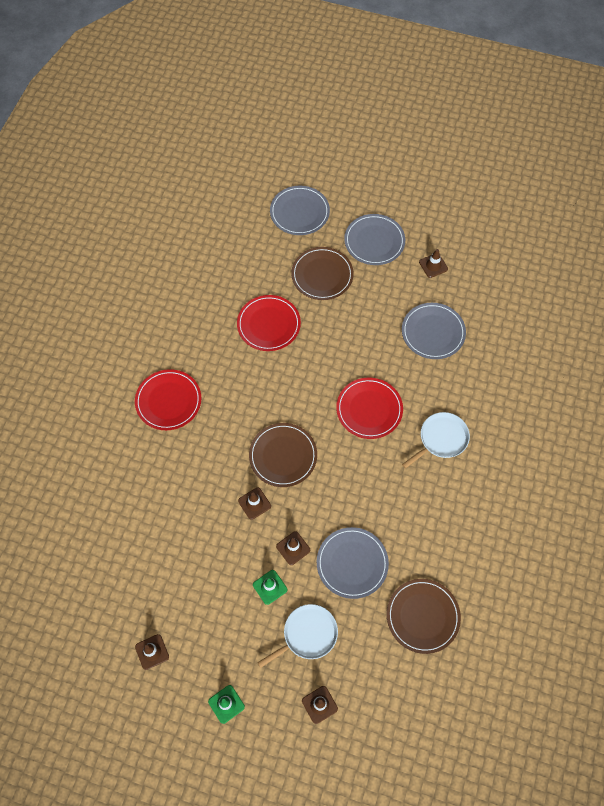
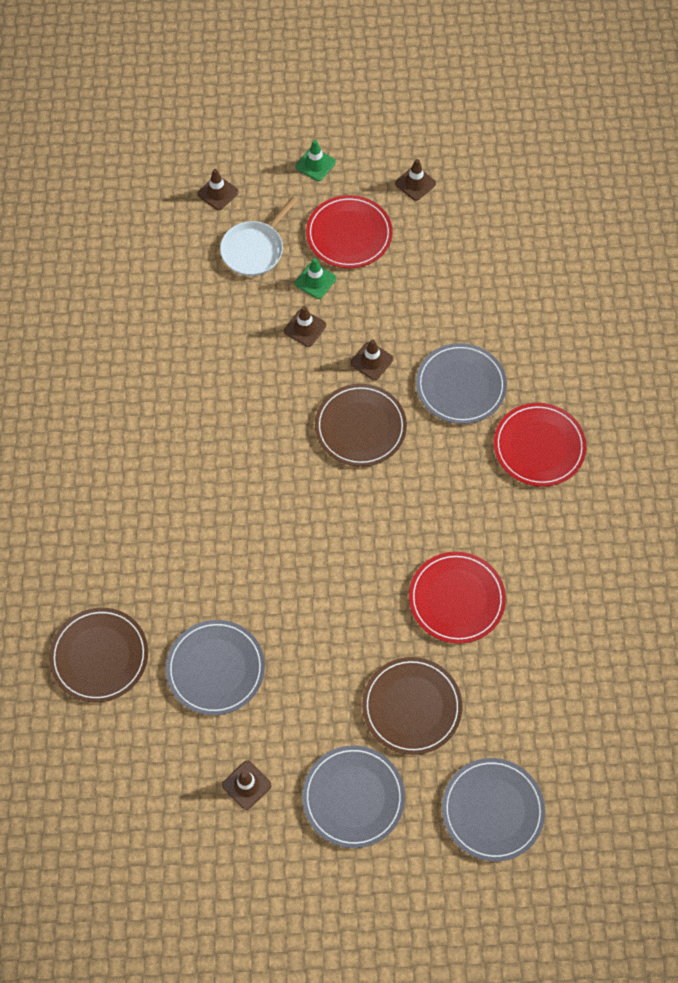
camera: 160 degrees right, 0 degrees up
grey plate [317,527,389,599] -> grey plate moved to [416,343,507,424]
red plate [336,378,403,439] -> red plate moved to [306,195,392,268]
brown plate [387,579,461,654] -> brown plate moved to [49,608,148,702]
white pan [402,412,470,468] -> none

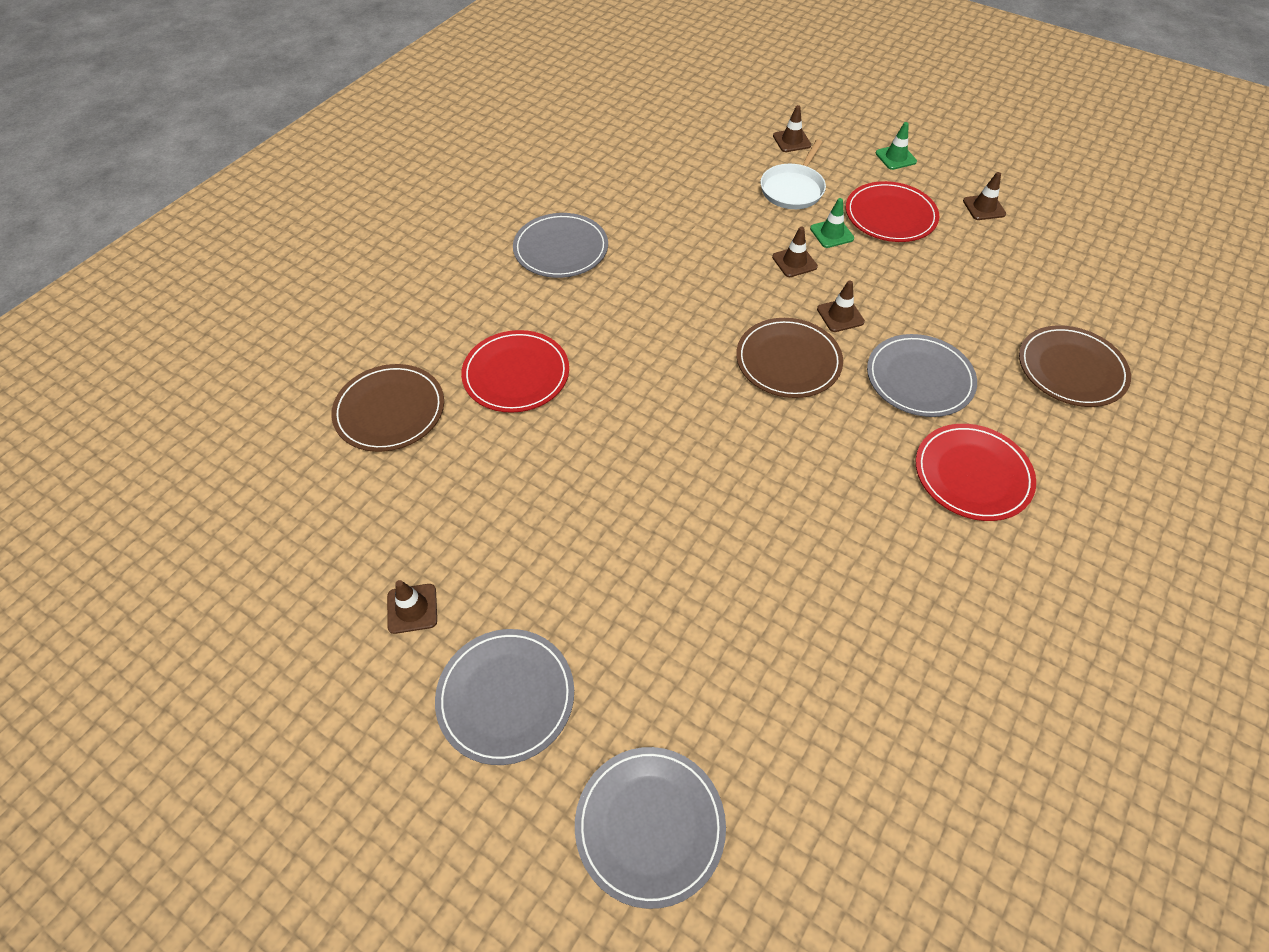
camera: 35 degrees right, 10 degrees down
grey plate [166,620,265,715] -> grey plate moved to [513,213,608,278]
white pan [220,197,298,276] -> white pan turned 45 degrees counterclockwise [760,139,826,209]
brown plate [362,657,462,755] -> brown plate moved to [1019,325,1131,407]
red plate [409,552,506,644] -> red plate moved to [461,330,569,413]

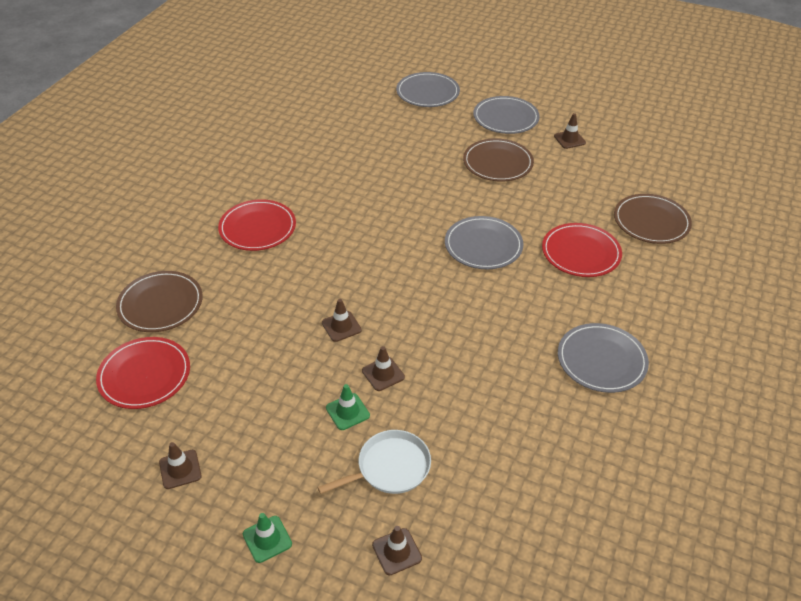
camera: 170 degrees right, 10 degrees down
brown plate [736,318,843,398] -> brown plate moved to [463,138,534,182]
white pan [760,139,826,209] -> white pan turned 45 degrees clockwise [317,430,431,494]
red plate [846,181,939,242] -> red plate moved to [96,337,190,409]
grey plate [867,334,977,417] -> grey plate moved to [445,216,523,269]

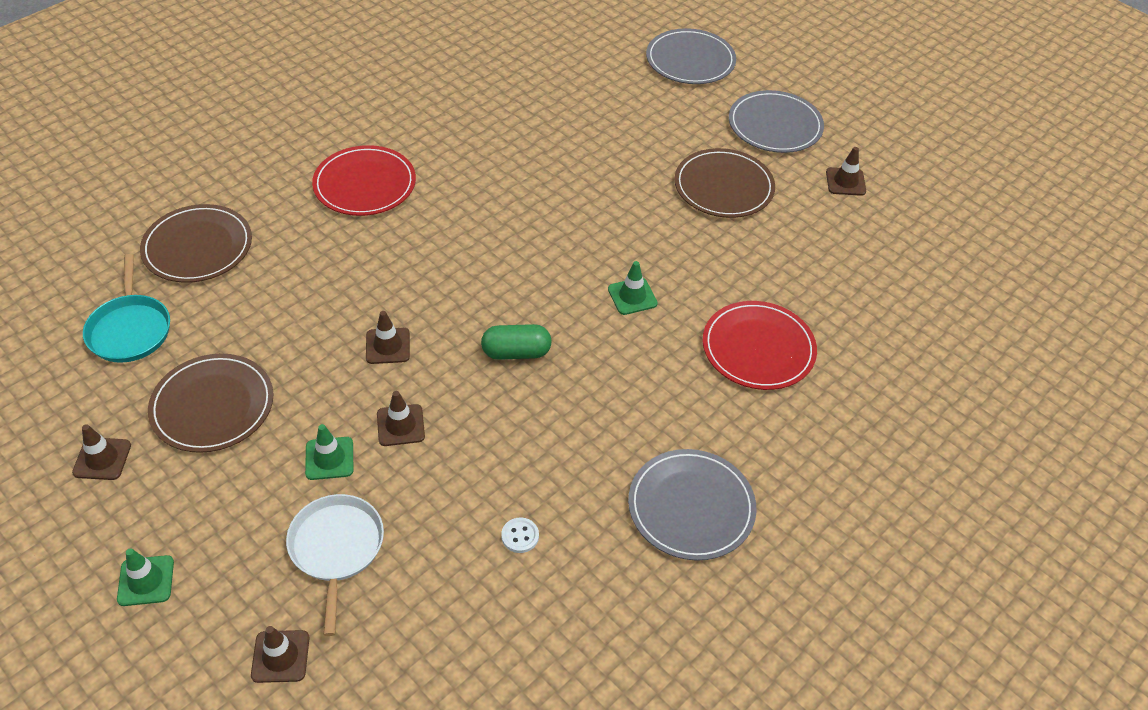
camera: 20 degrees right, 5 degrees up
red plate [96,337,190,409] -> turquoise pan [83,254,170,363]
white pan [317,430,431,494] -> white pan turned 90 degrees counterclockwise [286,494,384,636]
grey plate [445,216,523,269] -> green traffic cone [608,261,658,315]
brown plate [614,194,692,244] -> brown plate moved to [148,354,273,453]
none -> green capsule [481,324,552,360]
none -> white button [501,517,539,553]

